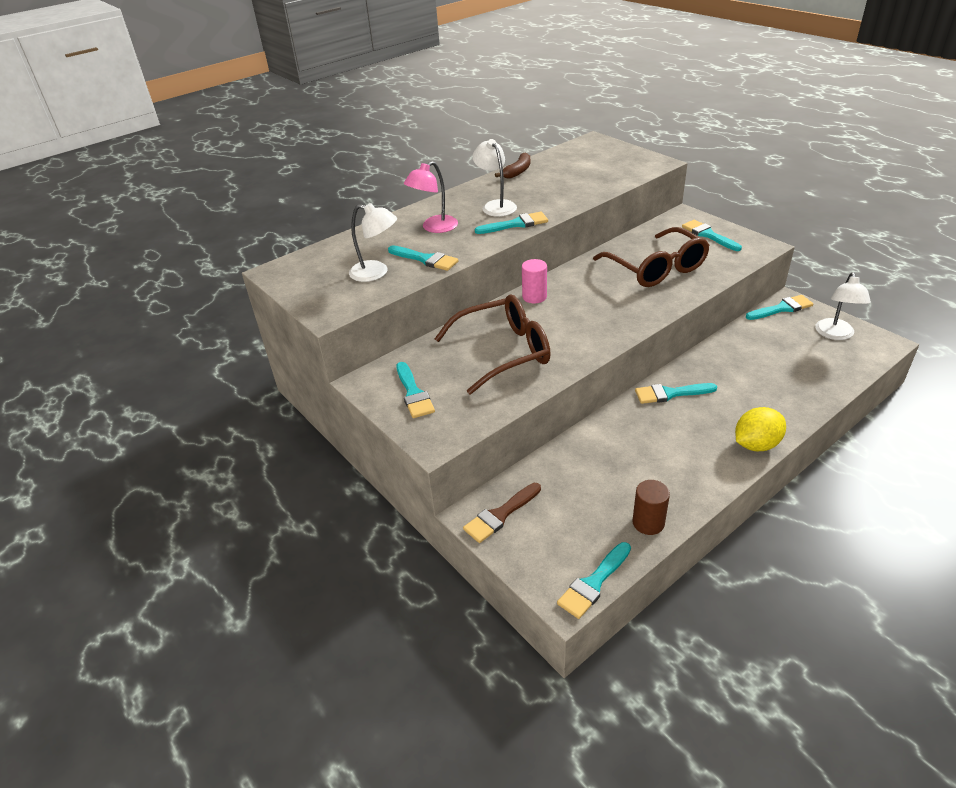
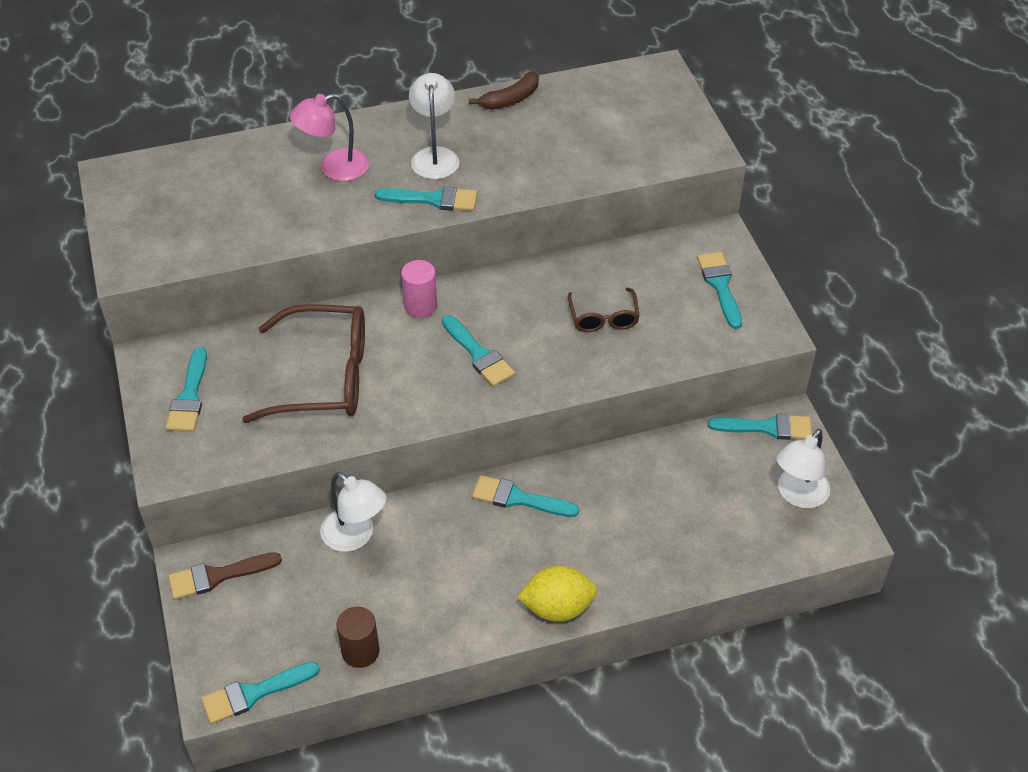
camera: 20 degrees right, 10 degrees up
white lamp [349,203,397,282] -> white lamp moved to [320,472,386,552]
turquoise brush [388,246,459,271] -> turquoise brush moved to [442,315,515,387]
brown glasses [593,227,710,287] -> brown glasses [568,288,640,332], size x0.52

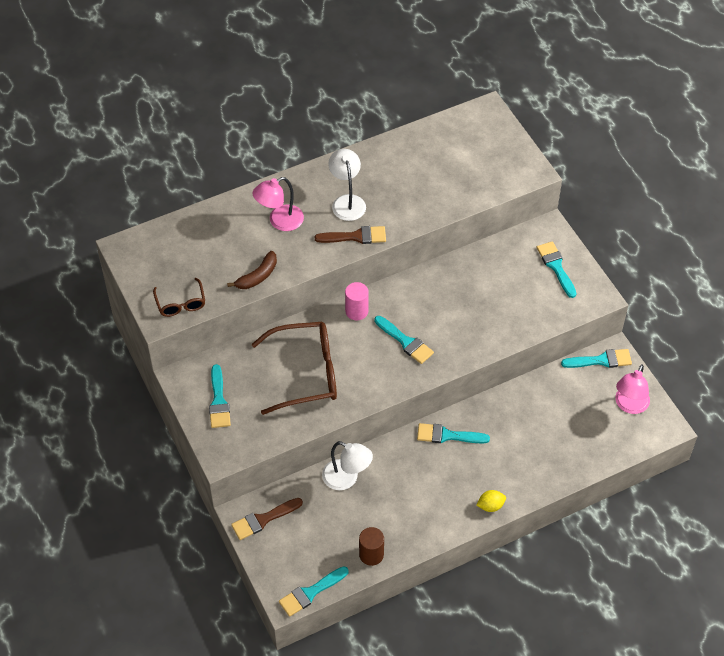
camera: 10 degrees left, 5 degrees up
turquoise brush [375,186,477,211] -> brown brush [315,226,386,244]
brown banana [469,71,539,110] -> brown banana moved to [227,251,277,289]
yellow lemon [517,566,597,622] -> yellow lemon [476,490,506,512], size x0.60
brown glasses [568,288,640,332] -> brown glasses moved to [153,278,205,317]
white lamp [776,429,830,508] -> pink lamp [615,364,650,414]

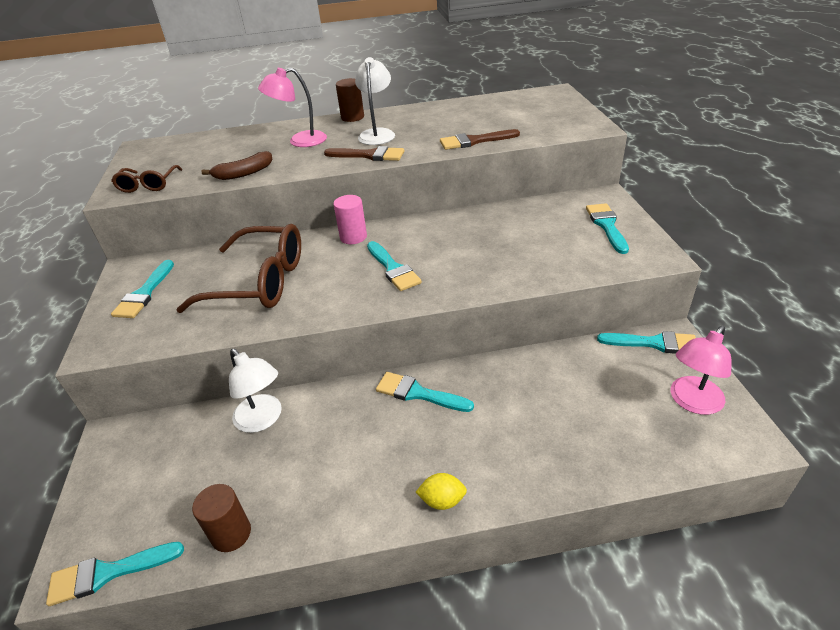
camera: 20 degrees right, 15 degrees down
brown brush [231,498,303,540] -> brown brush moved to [440,129,520,150]
none -> brown cylinder [336,78,364,122]

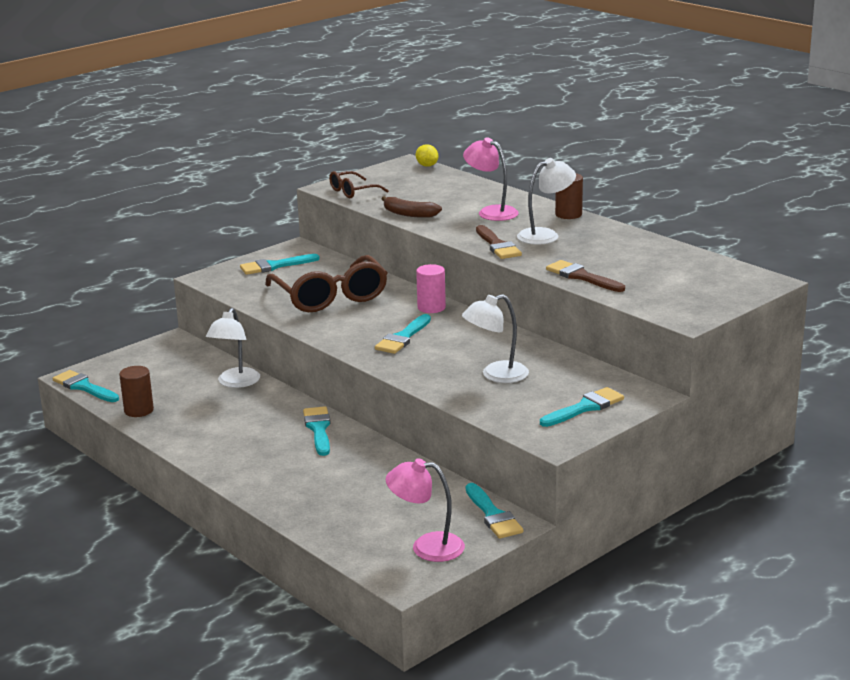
camera: 55 degrees right, 15 degrees down
yellow lemon [416,473,467,510] -> yellow lemon moved to [416,144,439,167]
none -> white lamp [462,294,529,383]

